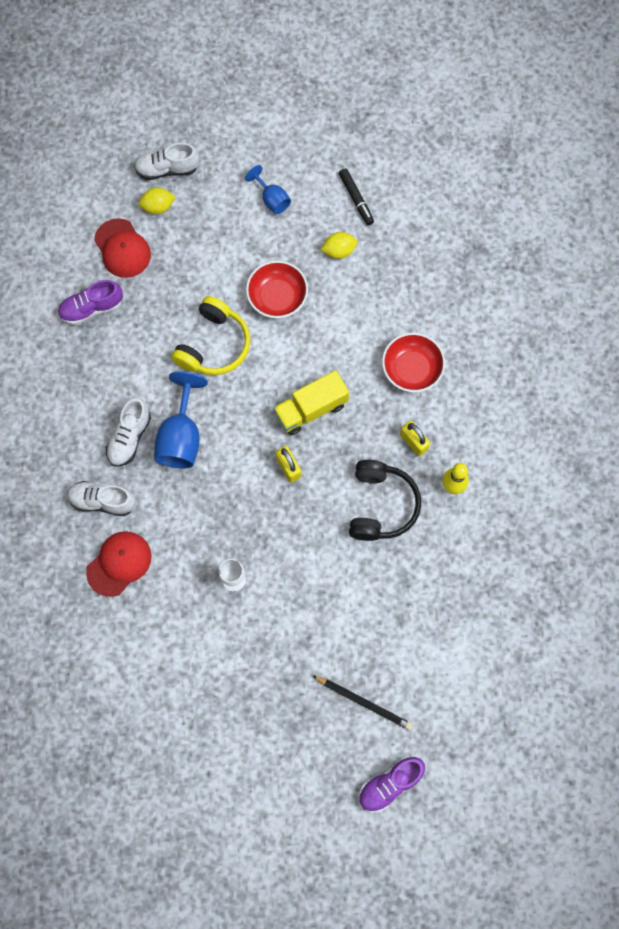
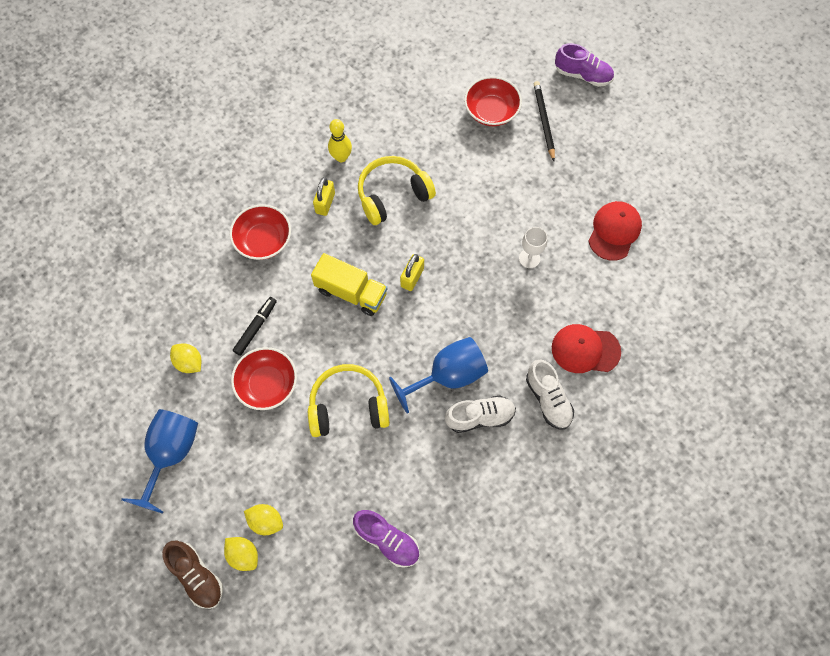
camera: 125 degrees left, 5 degrees down
red cap [94,218,151,278] -> red cap moved to [588,201,642,261]
white shoe [134,143,199,180] -> brown shoe [162,540,223,609]
blue goblet [245,165,291,214] -> blue goblet [121,409,198,514], size x1.74
black marker [339,168,374,225] -> black marker moved to [233,297,277,356]
black headphones [349,460,421,541] -> yellow headphones [358,156,436,225]
none -> yellow lemon [244,504,283,535]
none -> red bowl [464,76,522,126]

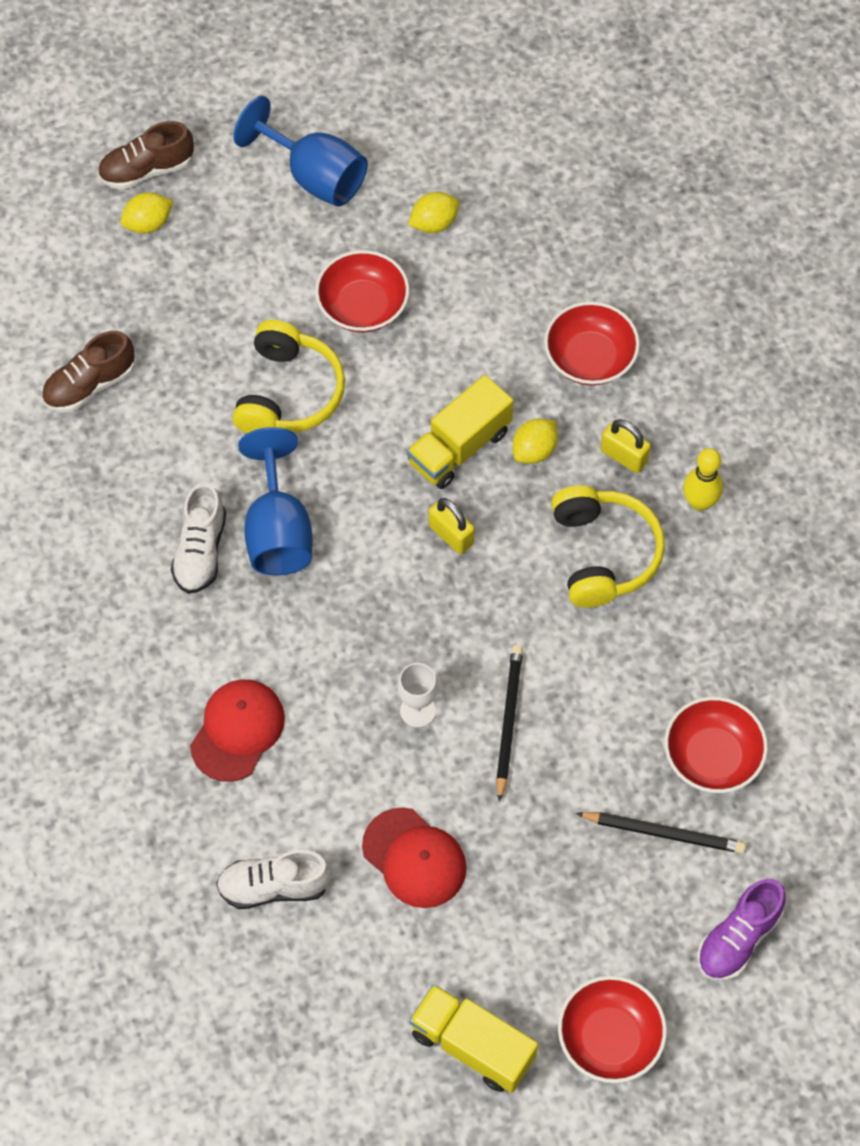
camera: 110 degrees right, 5 degrees down
black marker [233,297,277,356] -> none
yellow lemon [244,504,283,535] -> yellow lemon moved to [513,418,558,464]
purple shoe [353,510,419,568] -> brown shoe [42,331,135,412]
white shoe [526,360,574,430] -> white shoe moved to [216,850,332,909]
none -> yellow truck [409,984,538,1093]
none -> black pencil [496,645,523,802]
none -> red bowl [558,976,667,1083]

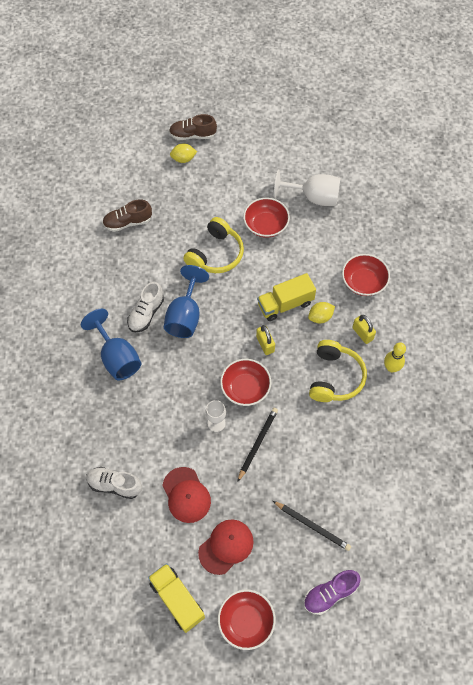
camera: 20 degrees right, 0 degrees up
red cap [190,679,285,782] -> red cap moved to [198,519,254,575]
blue goblet [233,96,368,207] -> blue goblet moved to [81,309,141,380]
yellow lemon [408,192,459,233] -> white goblet [274,169,341,206]
red bowl [664,696,768,793] -> red bowl moved to [220,359,271,406]

